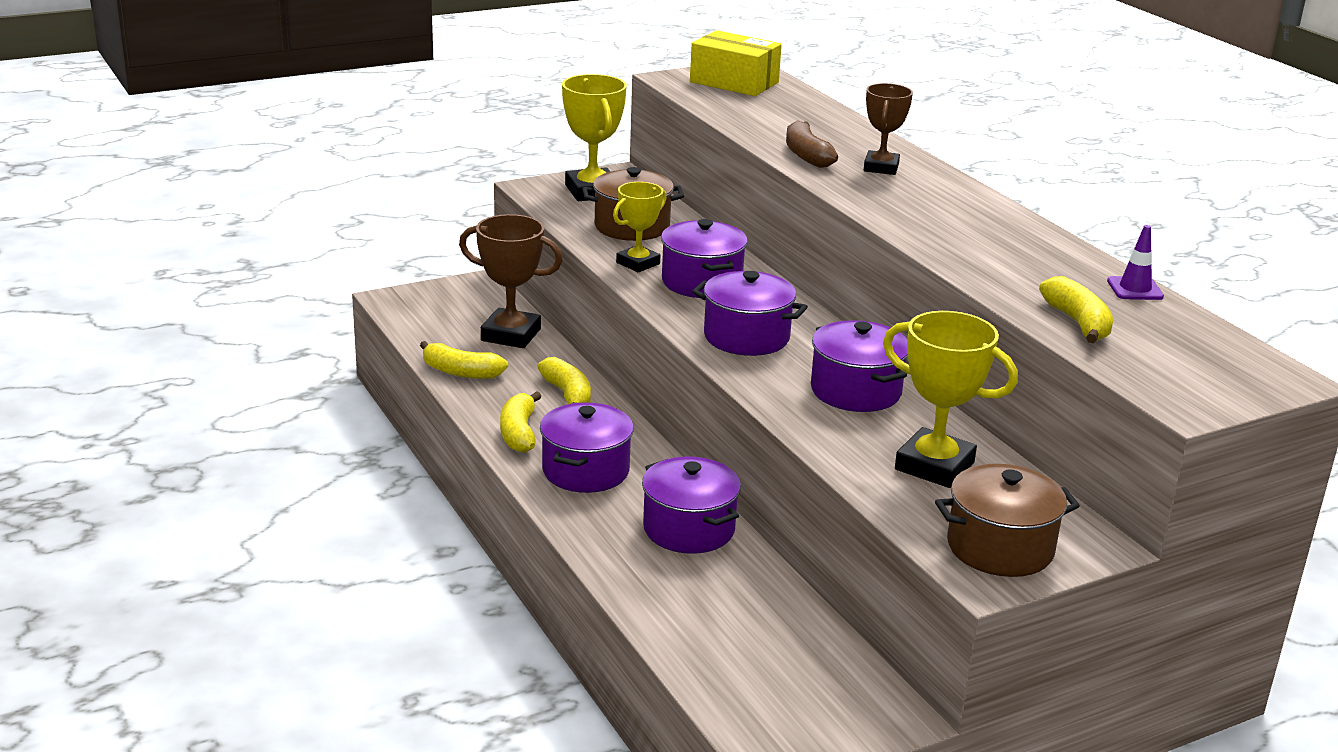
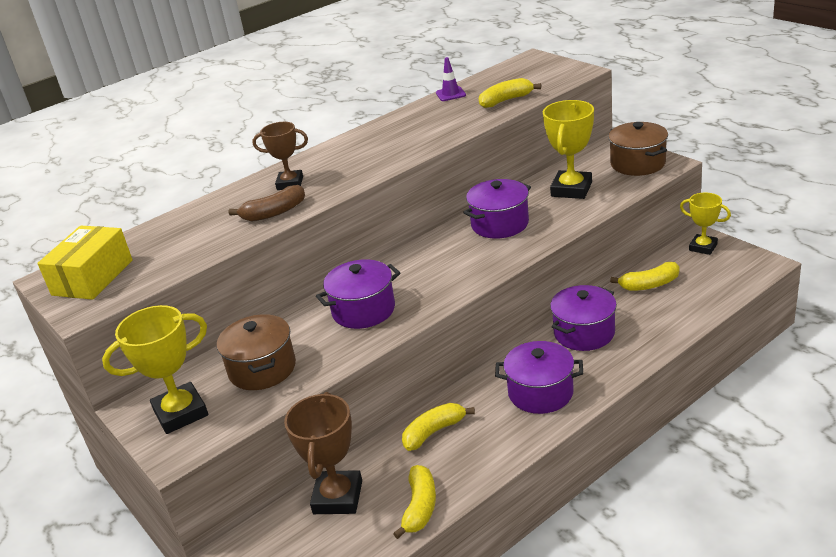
camera: 95 degrees left, 5 degrees up
yellow banana [500,391,542,453] -> yellow banana moved to [610,262,680,291]
yellow trophy [613,182,667,272] -> yellow trophy moved to [680,193,731,255]
purple pot [692,271,808,356] -> none

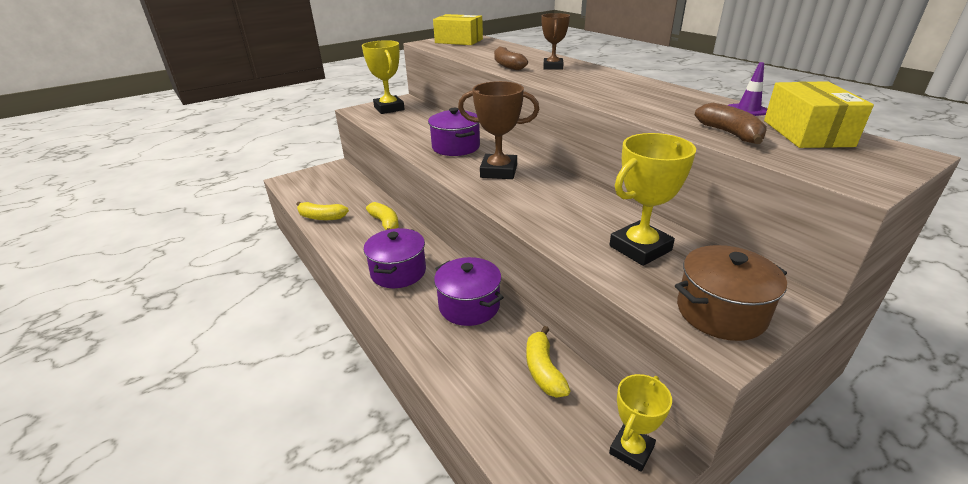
camera: 90 degrees right, 0 degrees up
brown pot [217,314,296,390] -> none
brown trophy [284,392,362,514] -> brown trophy moved to [458,81,539,179]
purple pot [463,179,531,239] -> none
yellow banana [479,78,541,108] -> brown banana [695,103,767,144]
yellow trophy [543,100,594,199] -> yellow trophy turned 60 degrees counterclockwise [609,133,696,266]
none -> yellow box [764,81,874,148]

